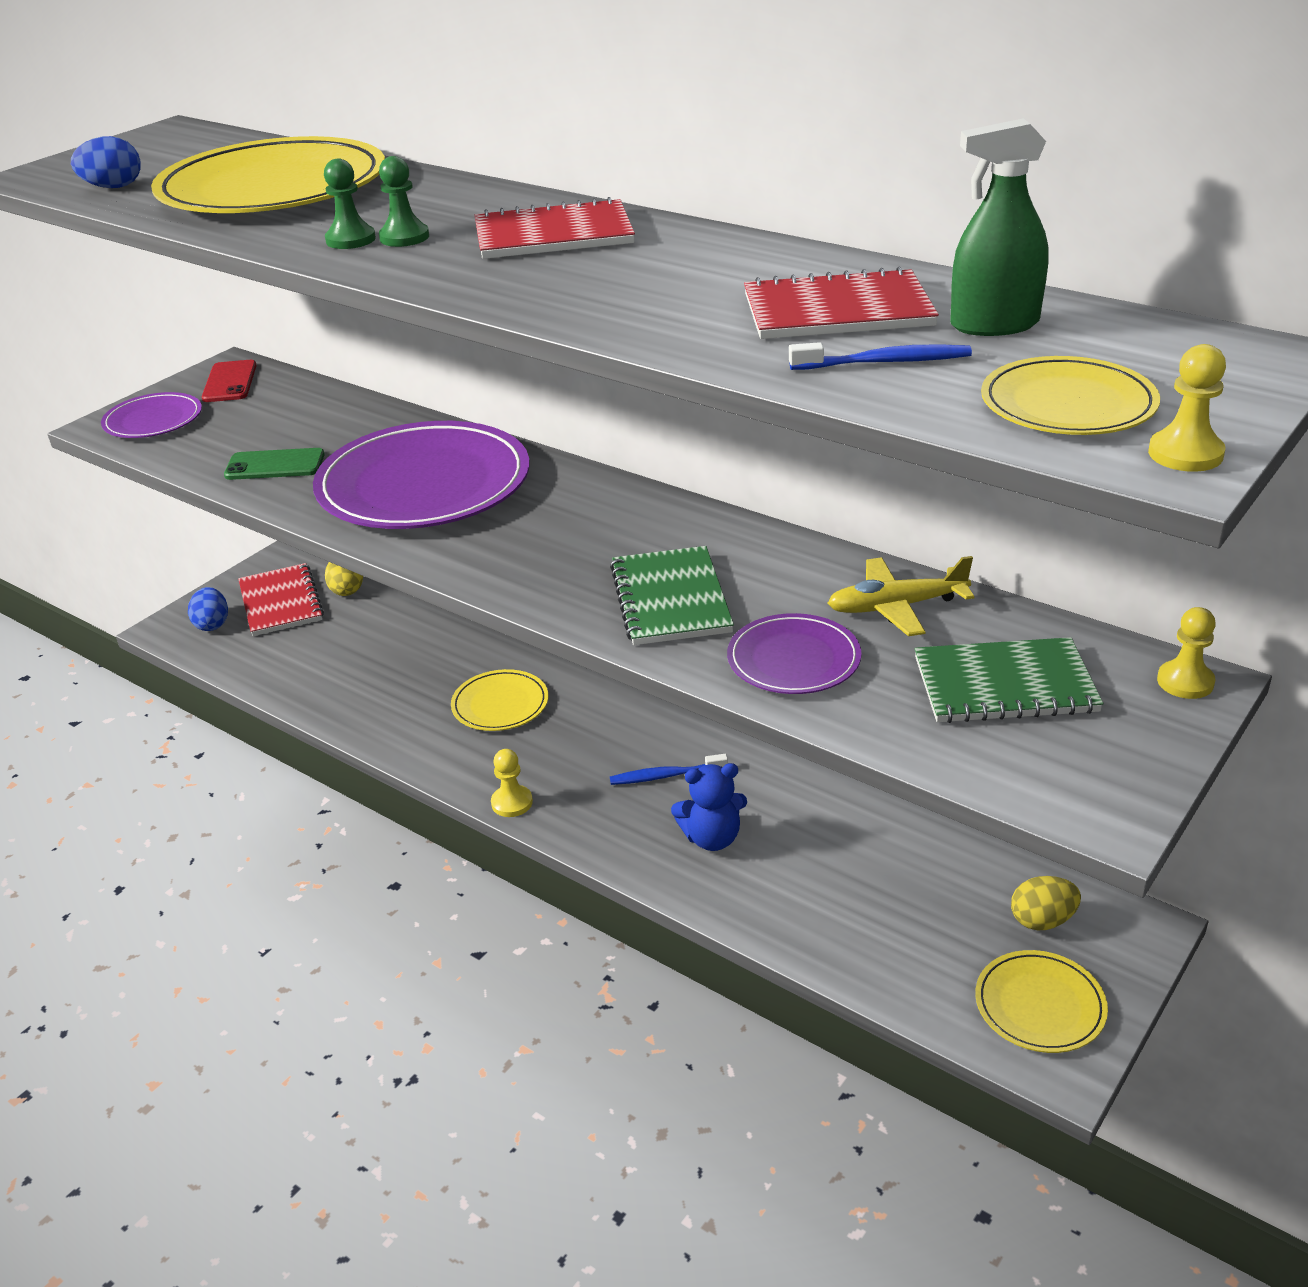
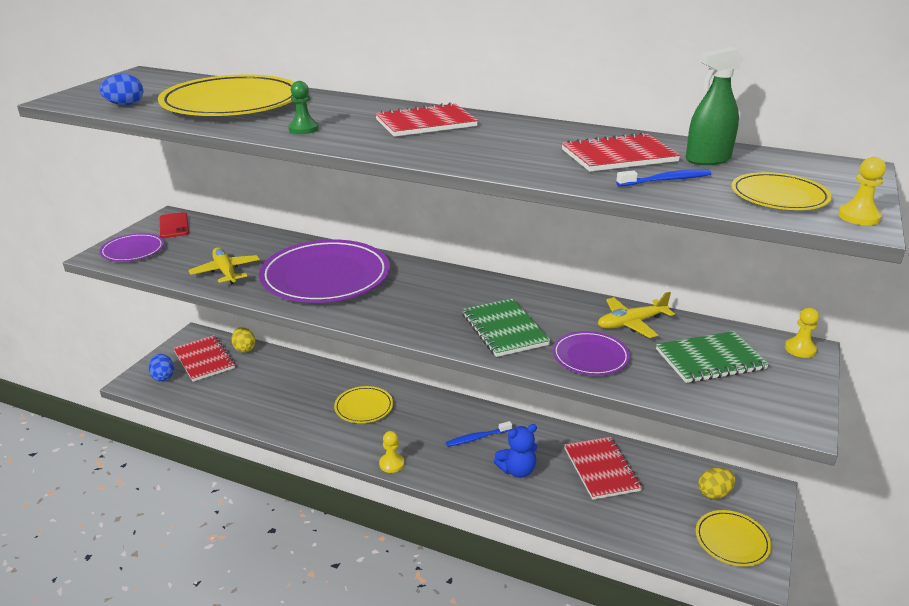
camera: 15 degrees left, 5 degrees down
green phone [224,448,325,480] -> yellow plane [188,247,260,284]
green pawn [379,156,429,247] -> none
none -> red notebook [564,437,642,500]

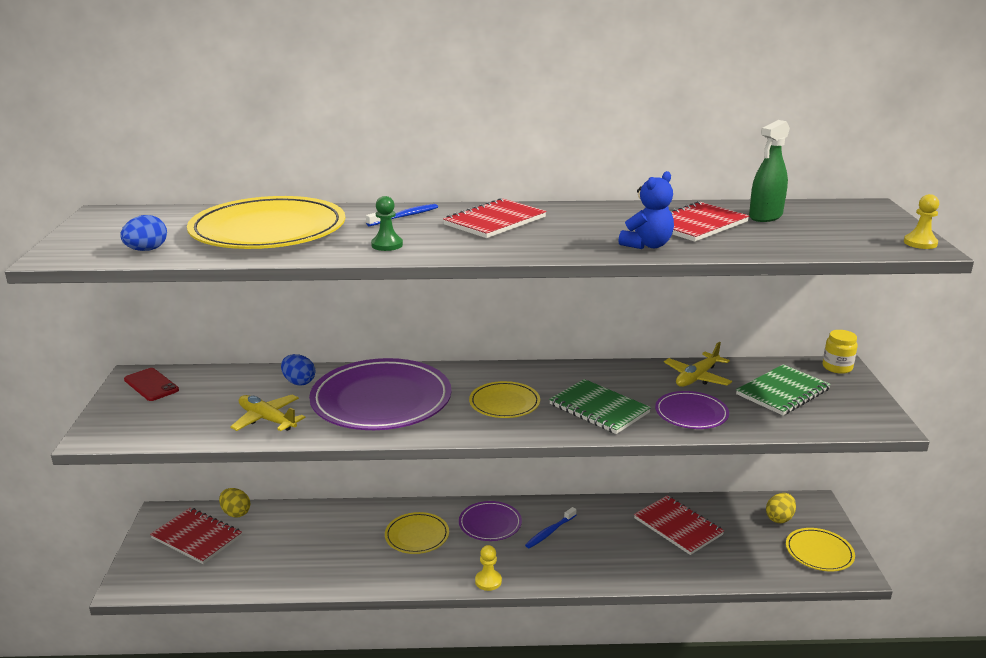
camera: 25 degrees left, 5 degrees down
purple plate [99,233,164,262] -> purple plate moved to [459,501,522,541]
blue egg [148,354,174,381] -> blue egg moved to [281,354,315,385]
blue teddy bear [494,424,537,478] -> blue teddy bear moved to [618,171,674,249]
blue toothbrush [616,169,711,186] -> blue toothbrush moved to [366,204,438,226]
yellow plate [731,172,832,210] -> yellow plate moved to [469,381,540,418]
yellow pawn [785,308,819,358] -> yellow jar [823,330,858,374]

